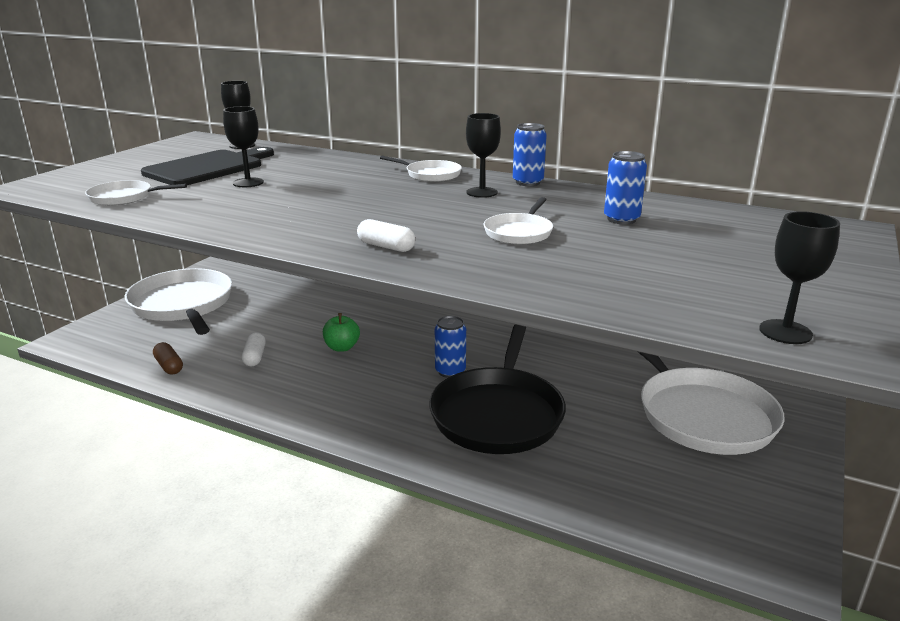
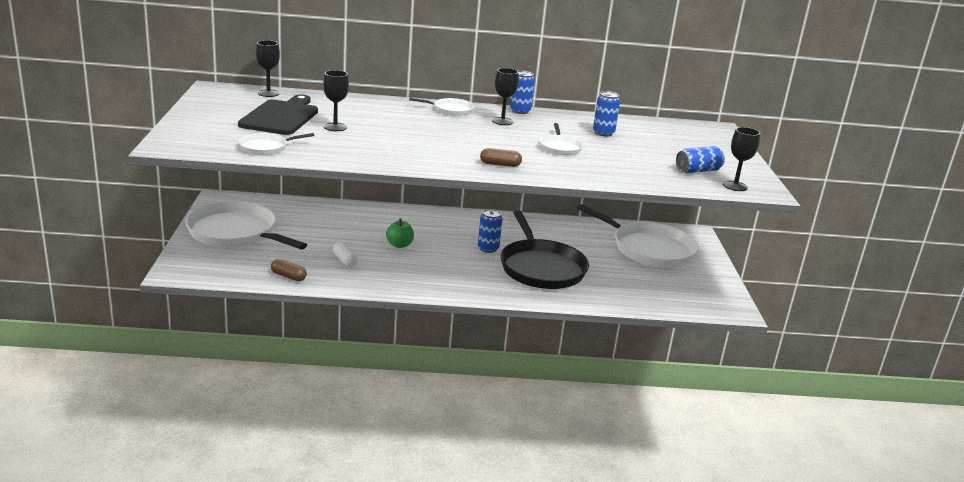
camera: 30 degrees left, 0 degrees up
white capsule [357,219,416,252] -> brown capsule [480,148,522,167]
none -> blue can [676,146,725,173]

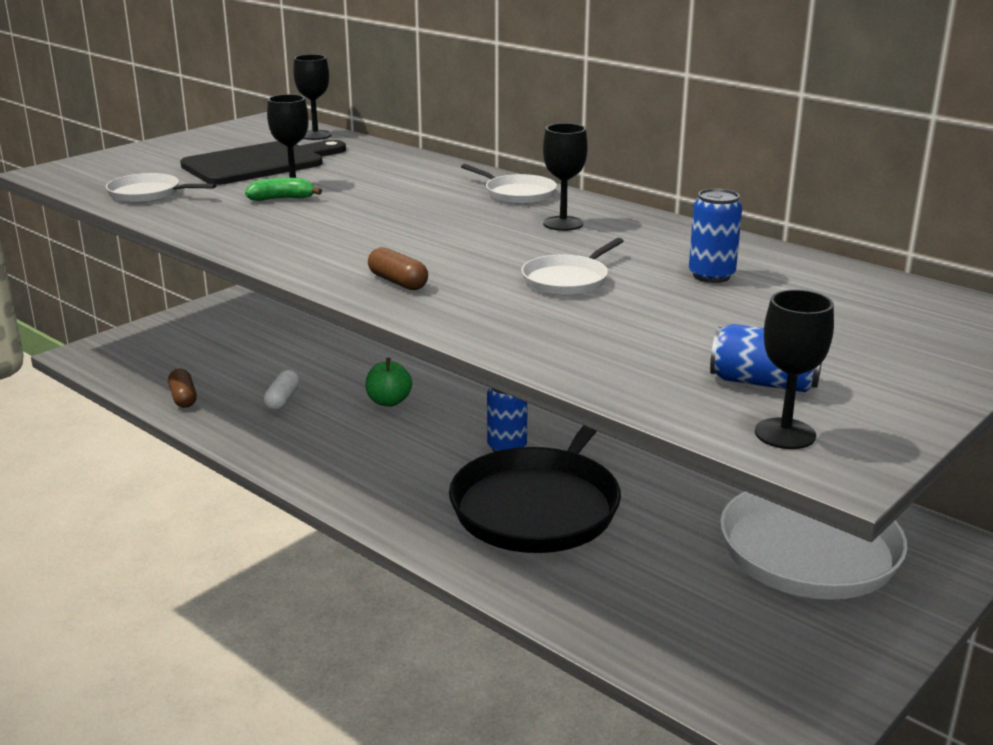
camera: 45 degrees right, 0 degrees up
white pan [185,201,307,249] -> none
blue can [510,71,535,114] -> none
none -> green banana [245,178,322,201]

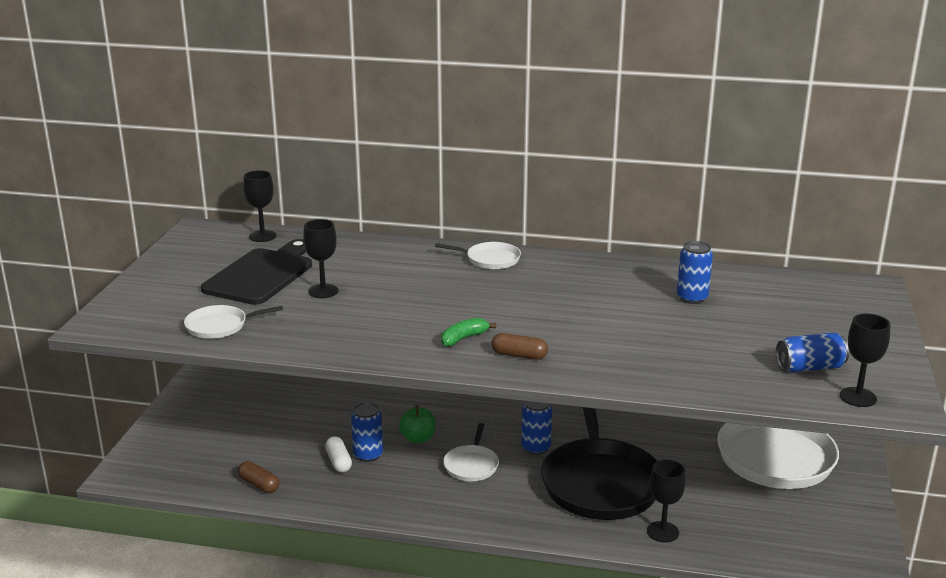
camera: 30 degrees left, 0 degrees up
green banana [245,178,322,201] -> green banana moved to [441,318,496,347]
white pan [521,238,624,296] -> white pan moved to [443,423,499,481]
black goblet [543,123,588,231] -> black goblet moved to [647,459,686,542]
none -> blue can [351,402,383,462]

